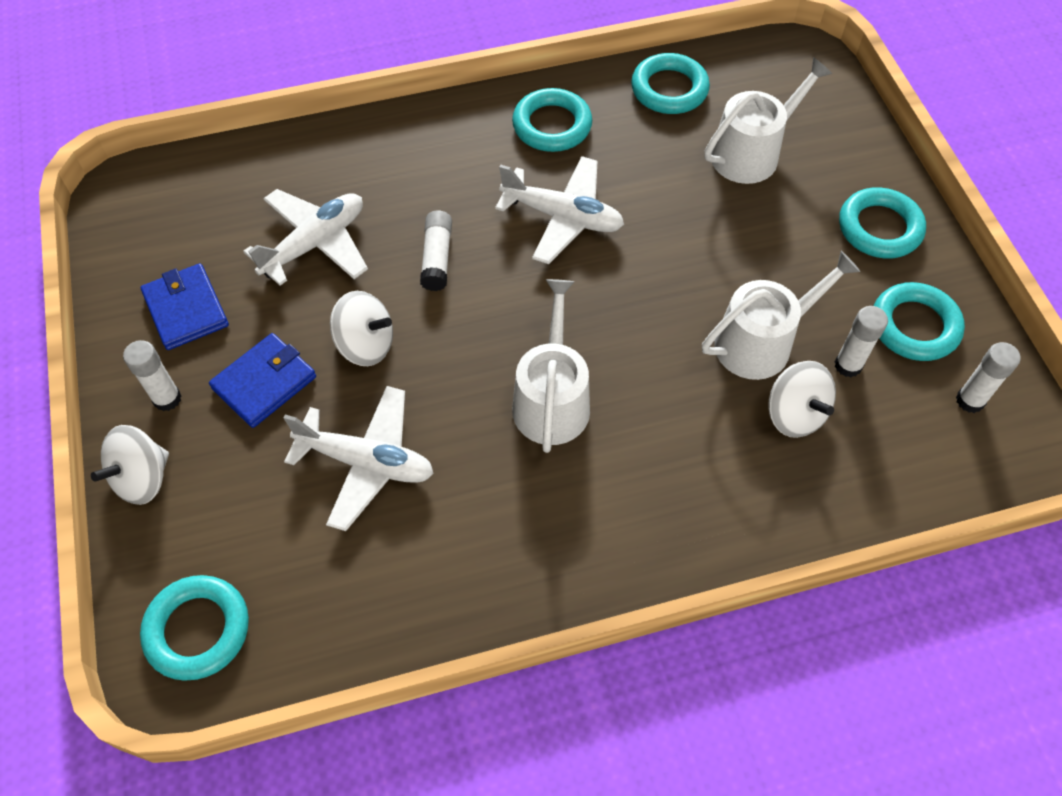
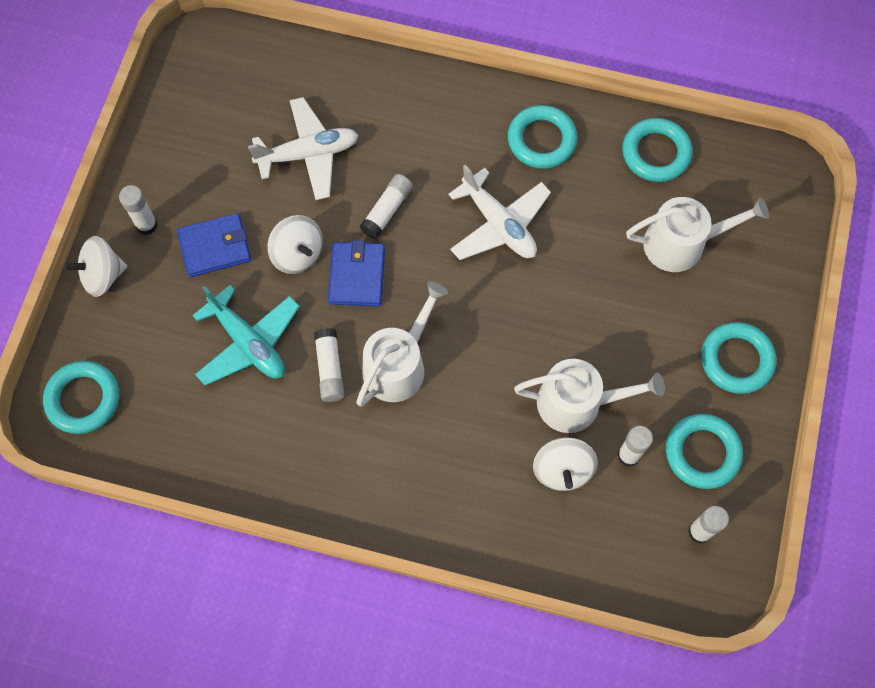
camera: 30 degrees right, 10 degrees up
blue wallet [141,263,229,350] -> blue wallet moved to [328,240,385,306]
white plane [283,386,434,531] -> turquoise plane [192,285,300,386]
none -> white glue stick [314,328,345,402]

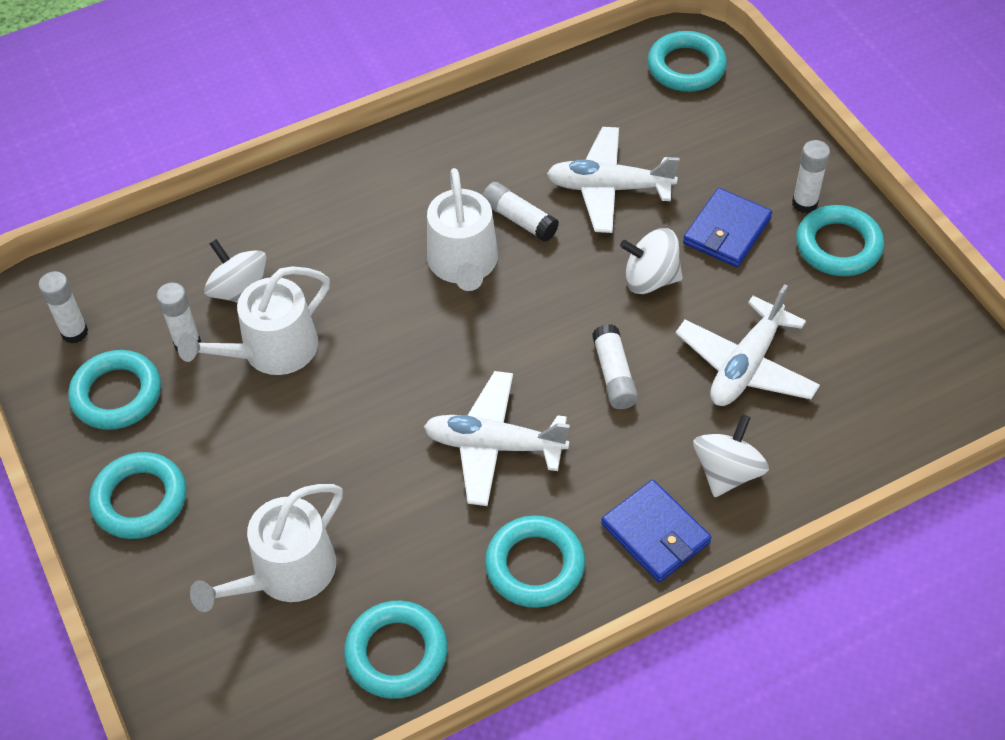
camera: 140 degrees right, 15 degrees down
white spinning top [64,236,127,297] -> white spinning top moved to [693,414,769,497]
turquoise plane [192,285,300,386] -> white plane [547,127,680,233]
blue wallet [328,240,385,306] -> blue wallet moved to [601,480,711,582]
none -> turquoise ring [796,205,884,276]

